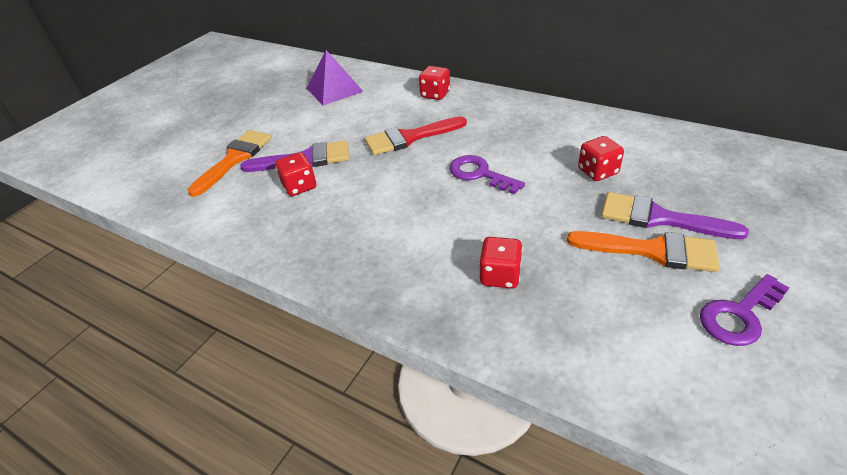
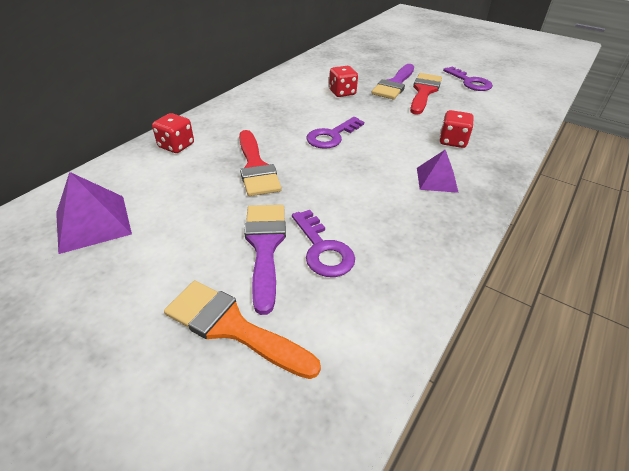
camera: 90 degrees left, 0 degrees up
red dice [275,152,316,196] -> purple key [292,210,355,277]
orange brush [567,231,720,272] -> red brush [410,73,442,115]
none -> purple pyramid [417,150,459,193]

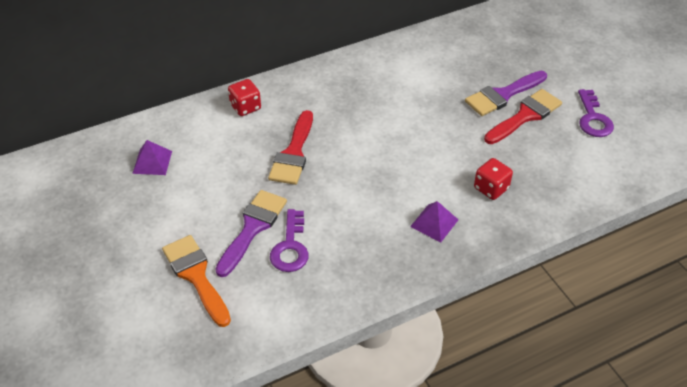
camera: 30 degrees right, 5 degrees up
purple pyramid [56,172,132,254] -> purple pyramid [132,140,172,175], size x0.66
purple key [307,117,364,149] -> none
red dice [329,66,358,97] -> none

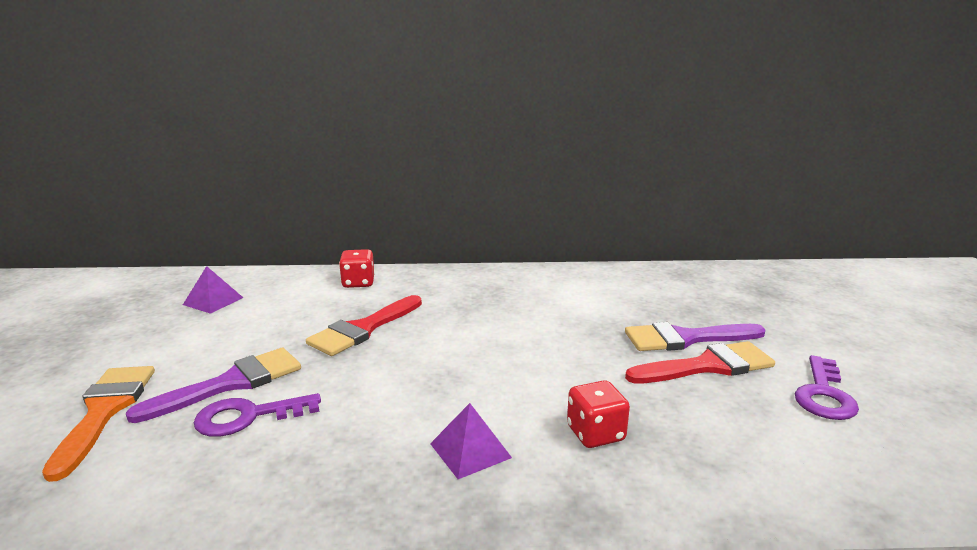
camera: 25 degrees right, 25 degrees down
purple key [270,209,309,272] -> purple key turned 45 degrees clockwise [194,393,321,437]

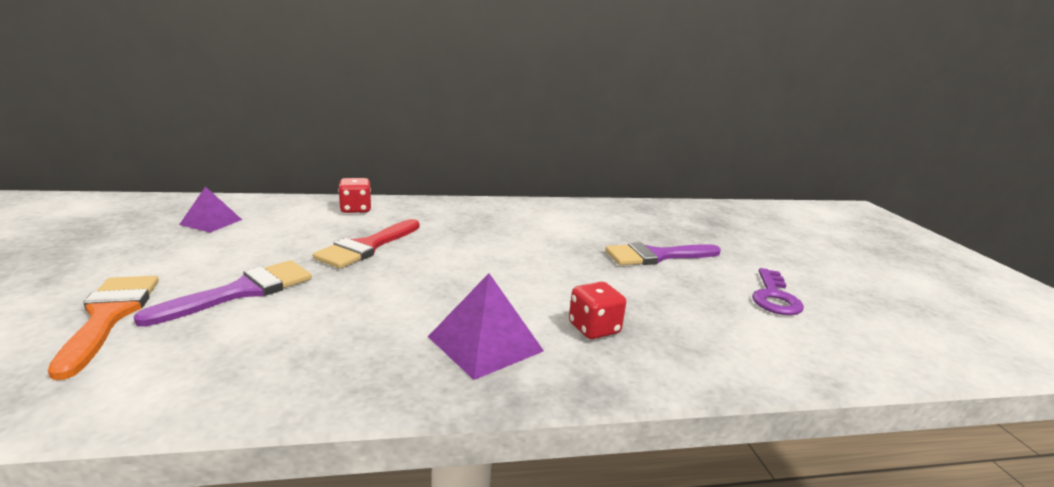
camera: 10 degrees left, 0 degrees up
purple key [194,393,321,437] -> none
purple pyramid [430,403,512,479] -> purple pyramid [428,273,544,380], size x1.51
red brush [625,341,775,384] -> none

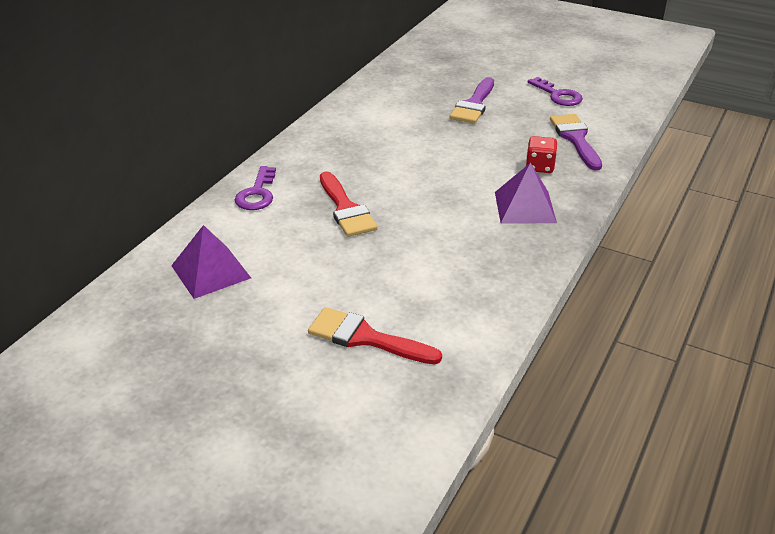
camera: 50 degrees left, 15 degrees up
orange brush [48,276,159,380] -> red brush [308,307,442,364]
purple brush [134,260,312,327] -> purple brush moved to [550,114,602,171]
purple pyramid [179,186,242,233] -> purple pyramid [171,225,251,299], size x1.51
red dice [338,178,371,213] -> purple key [235,166,276,210]

